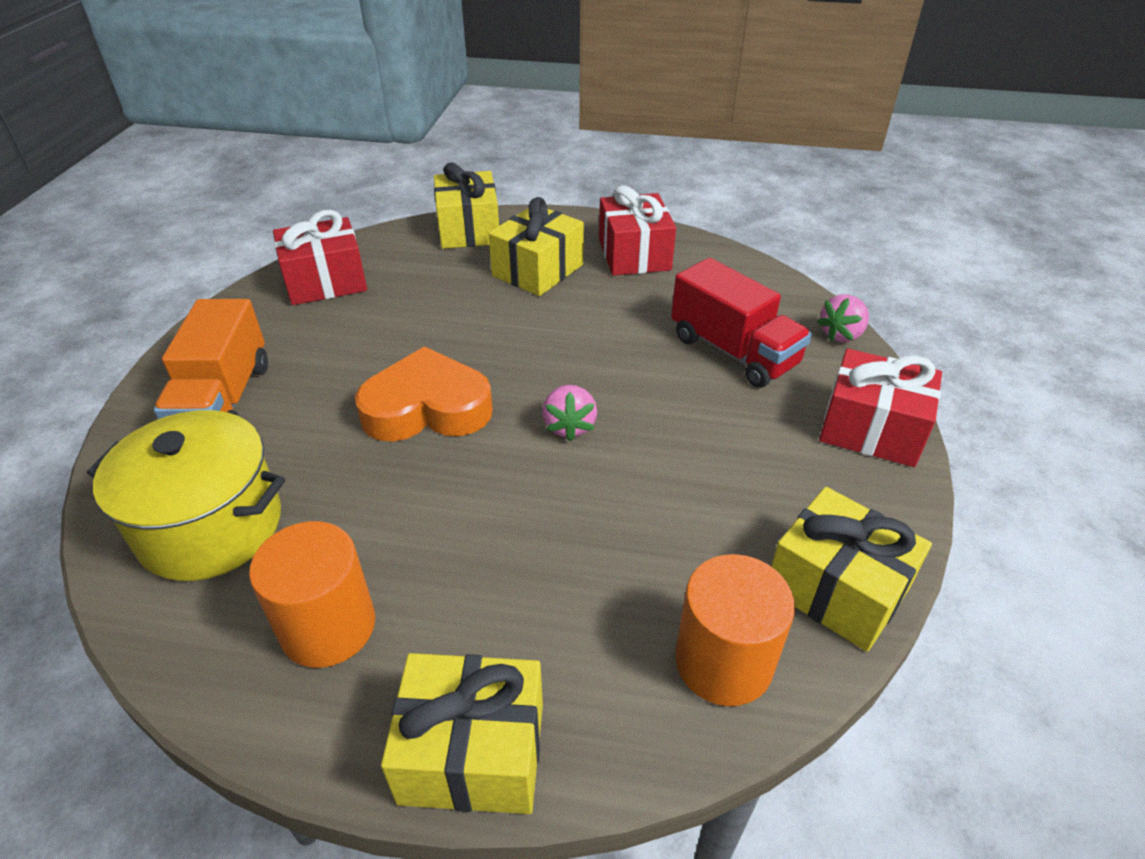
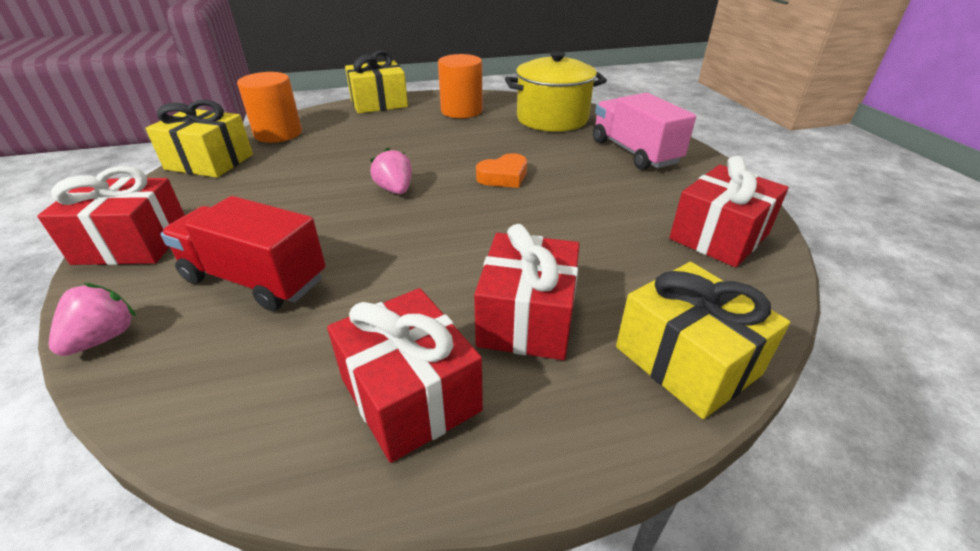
camera: 155 degrees right, 5 degrees down
orange truck [154,299,268,419] -> pink truck [593,93,696,170]
orange heart [355,346,493,442] -> orange heart [476,153,527,188], size x0.57
yellow gift [488,197,584,296] -> red gift [474,224,580,360]

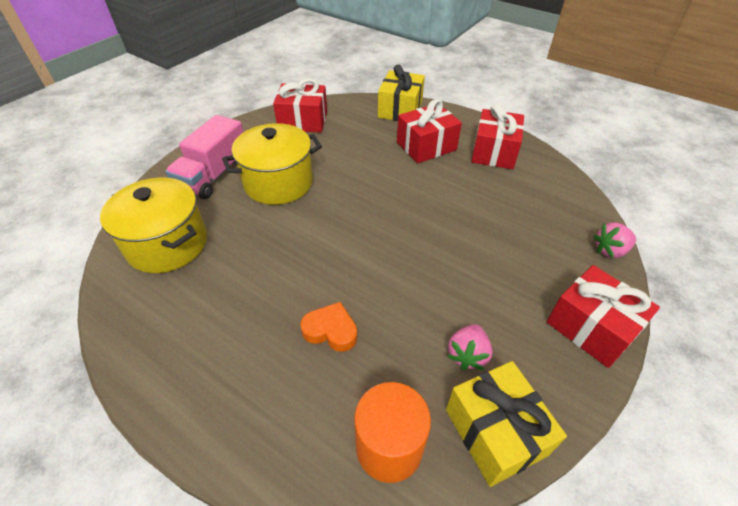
camera: 130 degrees left, 10 degrees up
red truck [161,196,325,311] -> none
yellow gift [345,50,408,114] -> none
pink strawberry [370,148,412,194] -> pink strawberry moved to [447,324,492,370]
orange cylinder [438,54,483,118] -> none
orange heart [476,153,527,188] -> orange heart moved to [300,302,357,352]
none -> yellow pot [222,123,322,205]

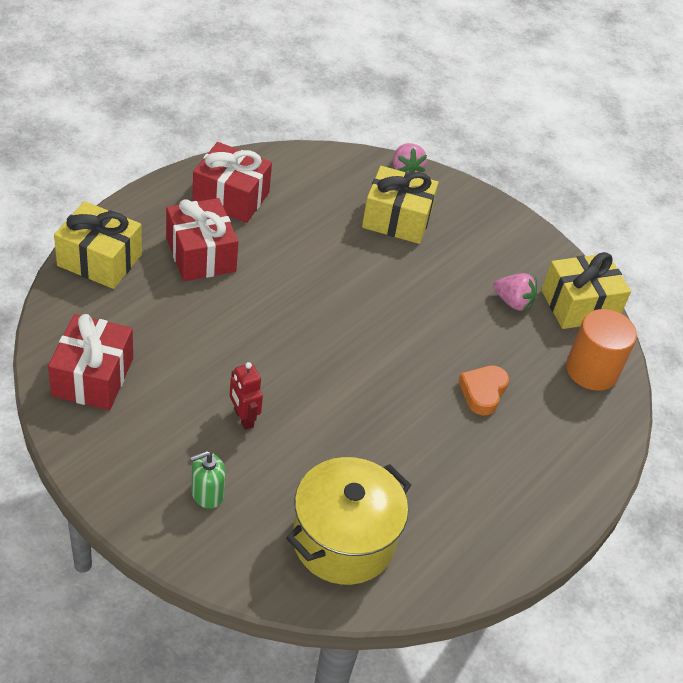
camera: 90 degrees left, 0 degrees up
pink truck [165,115,244,199] -> green soap dispenser [190,451,226,509]
yellow pot [222,123,322,205] -> red robot [229,362,263,430]
red gift [547,265,660,368] -> none
none -> yellow gift [362,166,438,244]

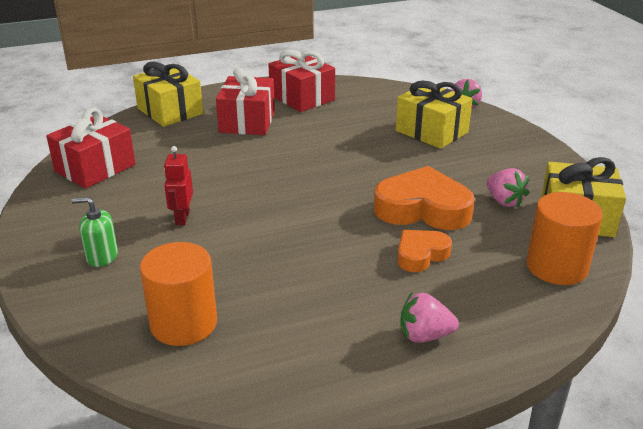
camera: 35 degrees right, 15 degrees down
yellow pot [286,457,411,585] -> orange cylinder [140,242,217,346]
none -> orange heart [374,166,475,230]
none -> pink strawberry [400,293,459,343]

